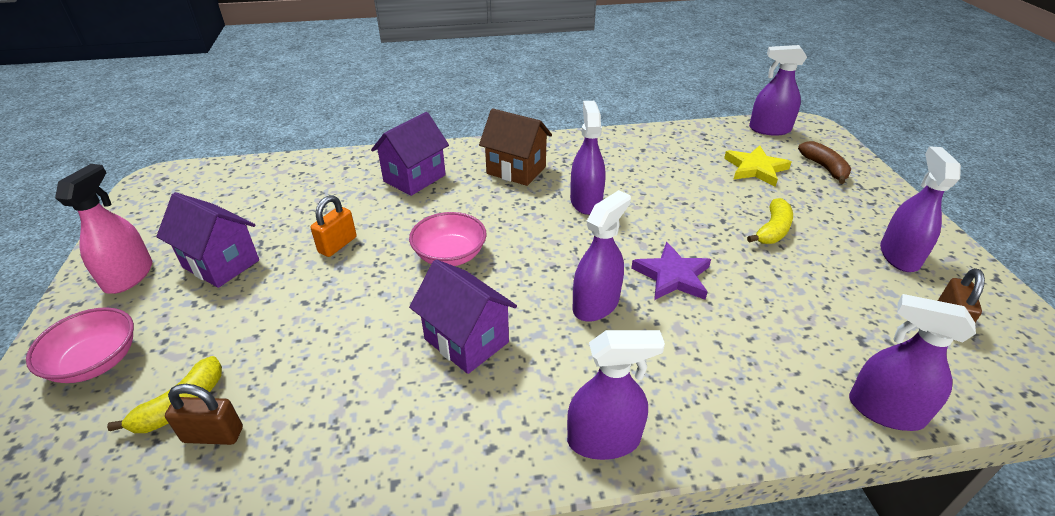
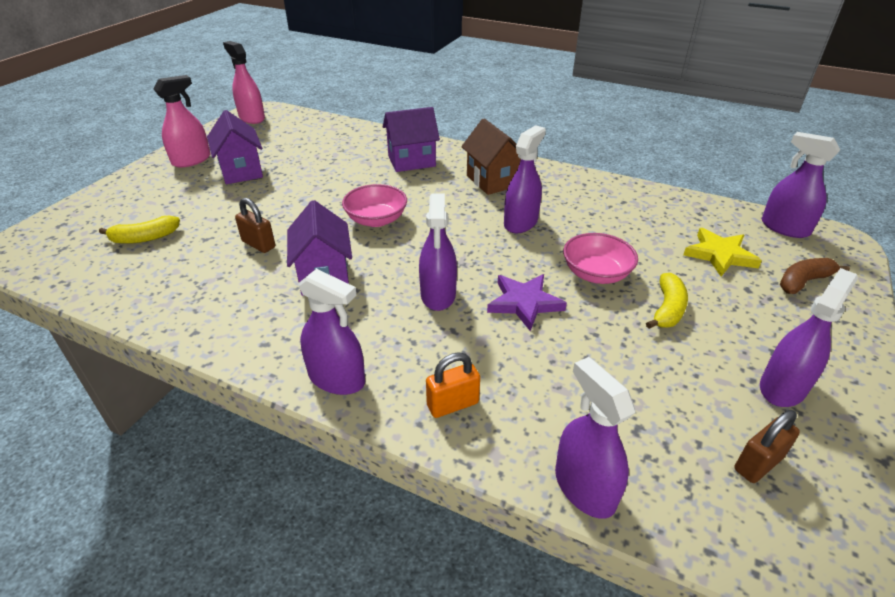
camera: 35 degrees right, 0 degrees up
pink bowl [26,307,134,383] -> pink bowl moved to [563,233,638,284]
brown padlock [165,384,243,445] -> brown padlock moved to [235,198,275,253]
orange padlock [311,195,357,257] -> orange padlock moved to [426,352,480,418]
purple spray bottle [572,190,631,322] -> purple spray bottle turned 105 degrees clockwise [419,193,457,311]
yellow banana [747,198,793,244] -> yellow banana turned 45 degrees counterclockwise [646,273,688,329]
brown banana [798,141,851,184] -> brown banana turned 135 degrees counterclockwise [780,258,850,294]
none -> pink spray bottle [223,41,265,124]

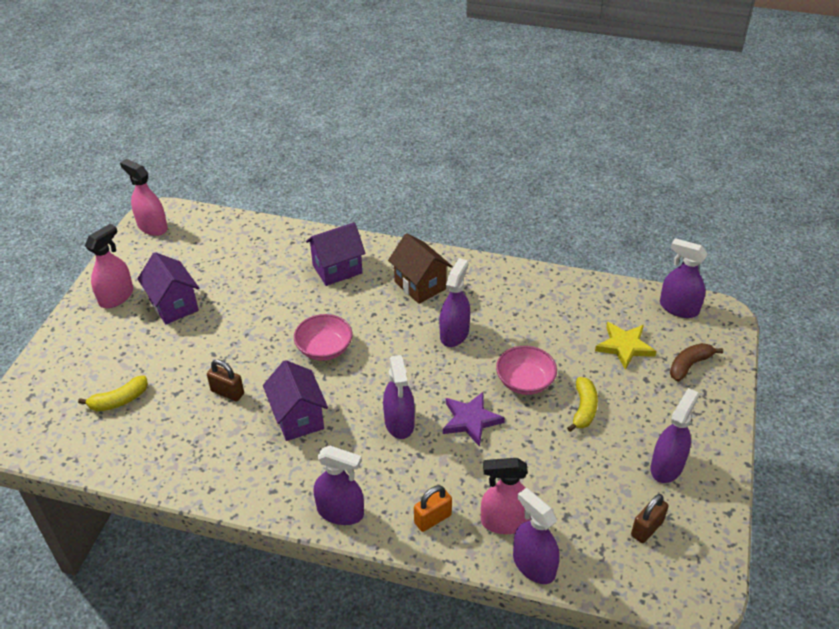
camera: 10 degrees left, 5 degrees up
none -> pink spray bottle [481,458,531,534]

